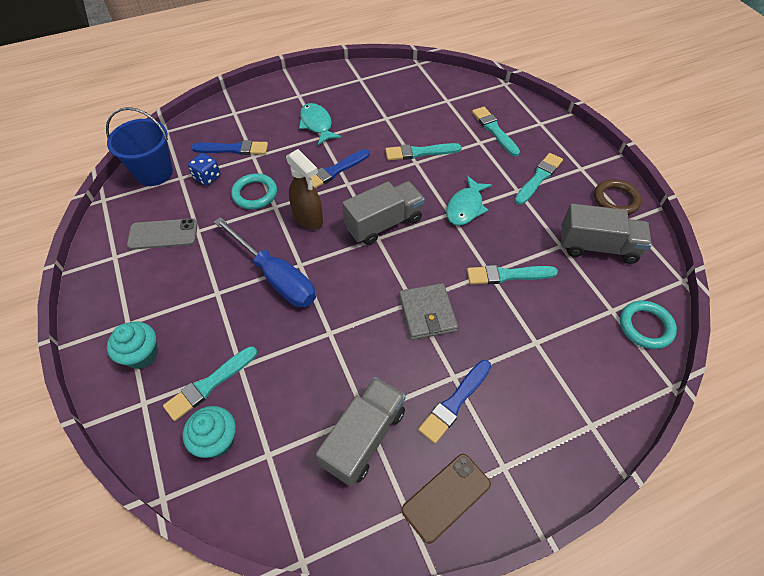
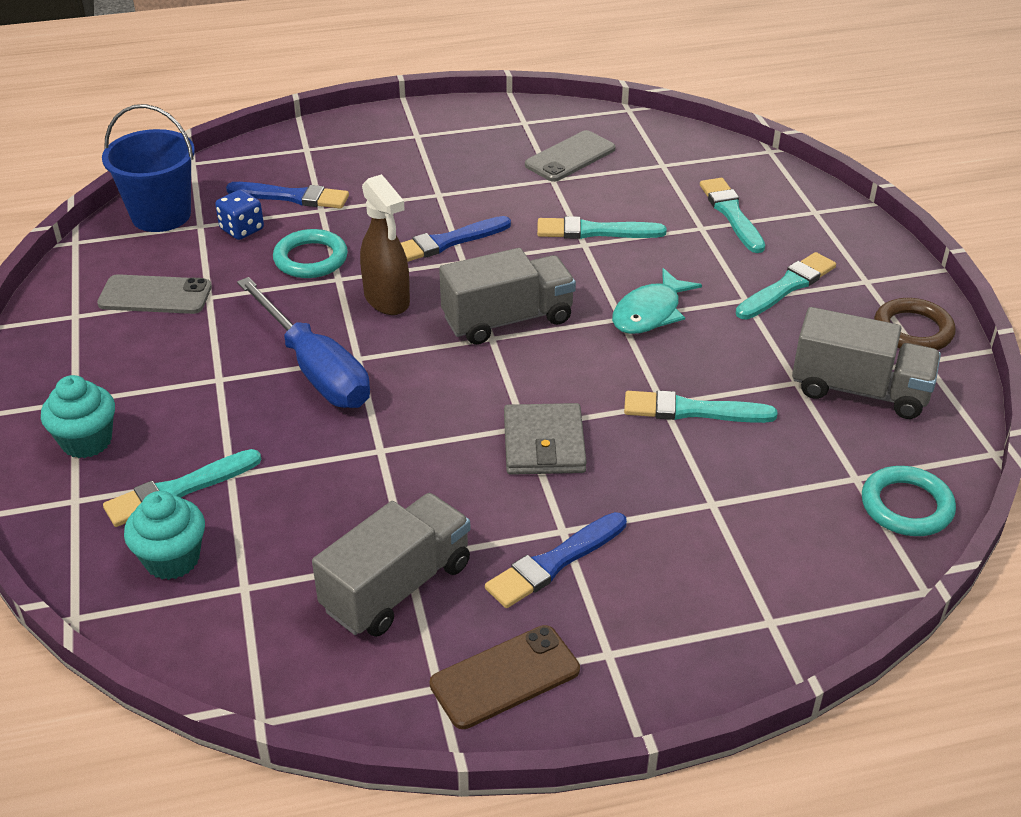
camera: 10 degrees right, 15 degrees down
turquoise fish [299,103,342,145] -> none
none -> grey phone [525,130,615,182]

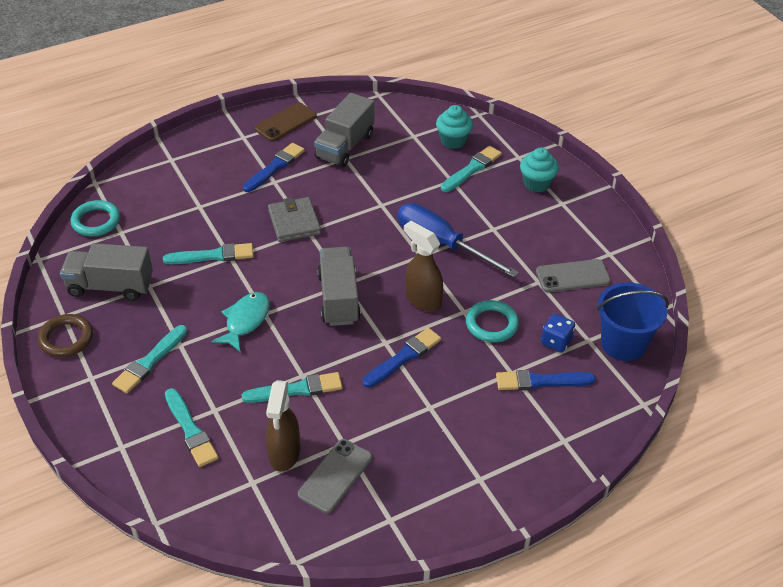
camera: 165 degrees right, 5 degrees up
grey truck [439,248,576,345] -> grey truck turned 120 degrees clockwise [317,247,361,326]
none -> brown spray bottle [266,380,300,472]

